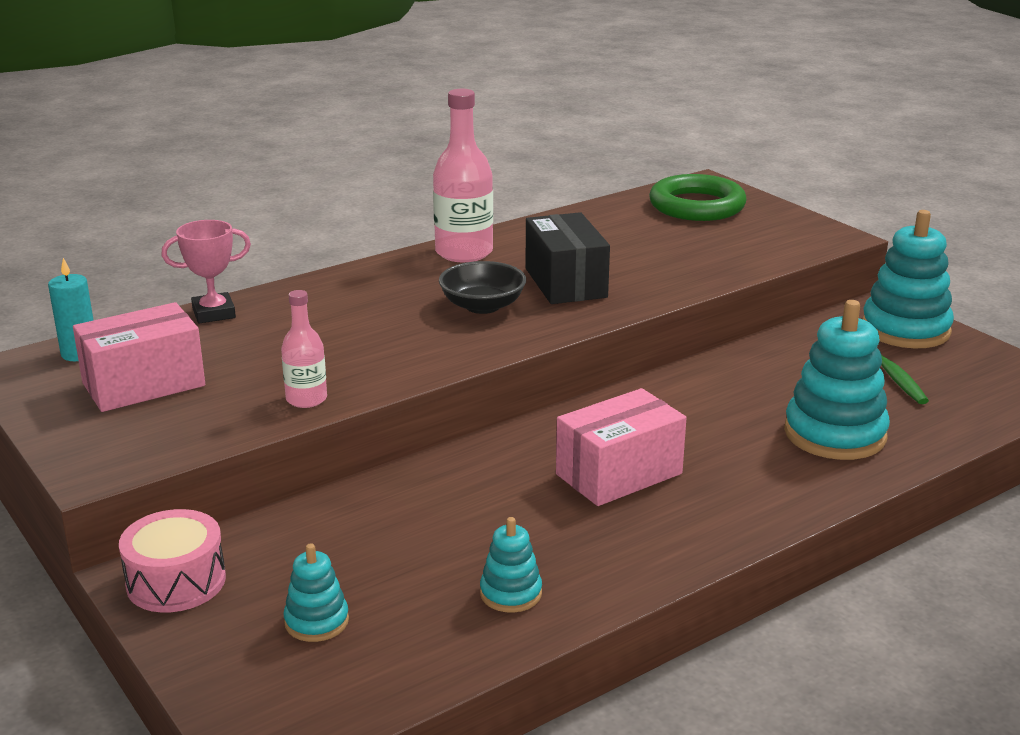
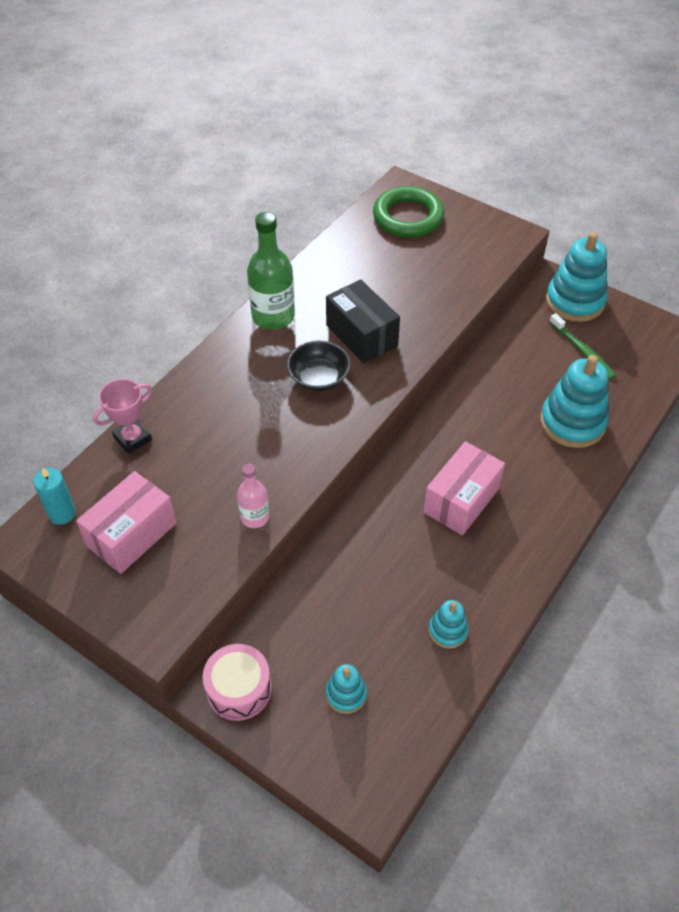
camera: 20 degrees left, 25 degrees up
pink bottle [433,89,493,262] -> green bottle [247,212,295,330]

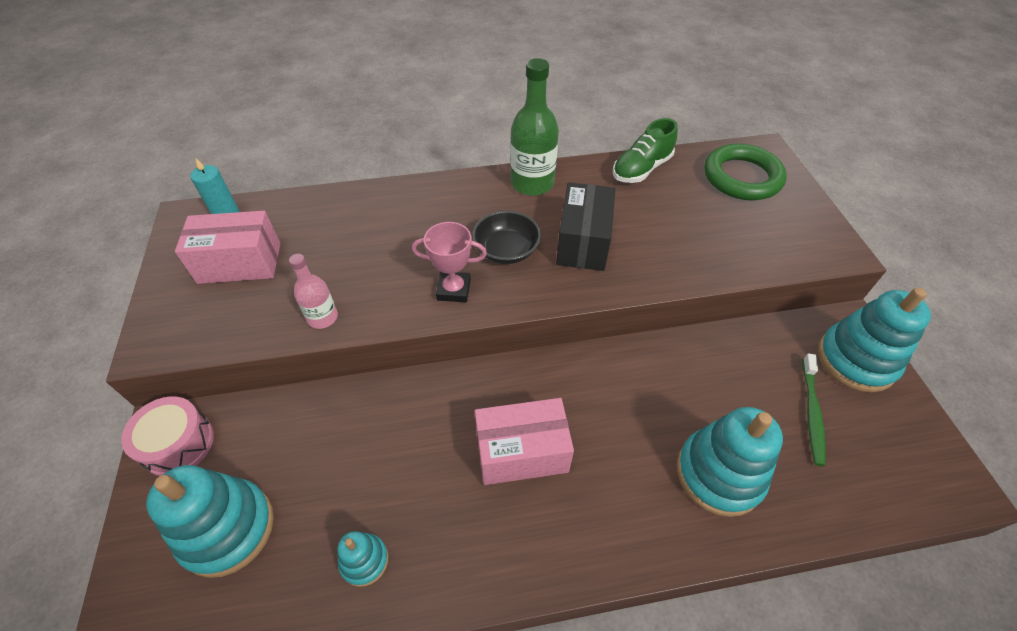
camera: 45 degrees right, 0 degrees up
pink trophy [93,379,152,454] -> pink trophy moved to [412,222,487,302]
turquoise stacking toy [326,664,367,714] -> turquoise stacking toy [146,465,274,578], size x1.96
none -> green shoe [613,118,678,183]

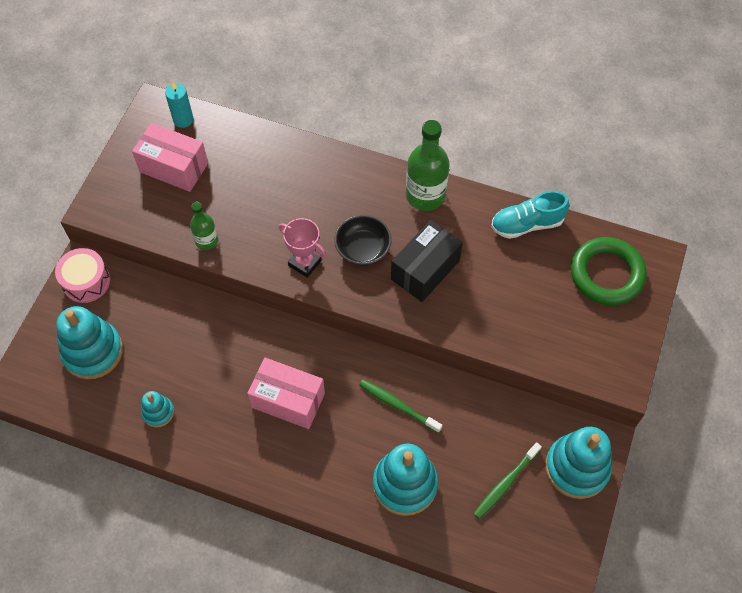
camera: 30 degrees right, 10 degrees up
pink bottle [289,254,338,329] -> green bottle [190,202,218,250]
green shoe [613,118,678,183] -> turquoise shoe [491,191,569,239]
none -> green toothbrush [359,379,442,433]

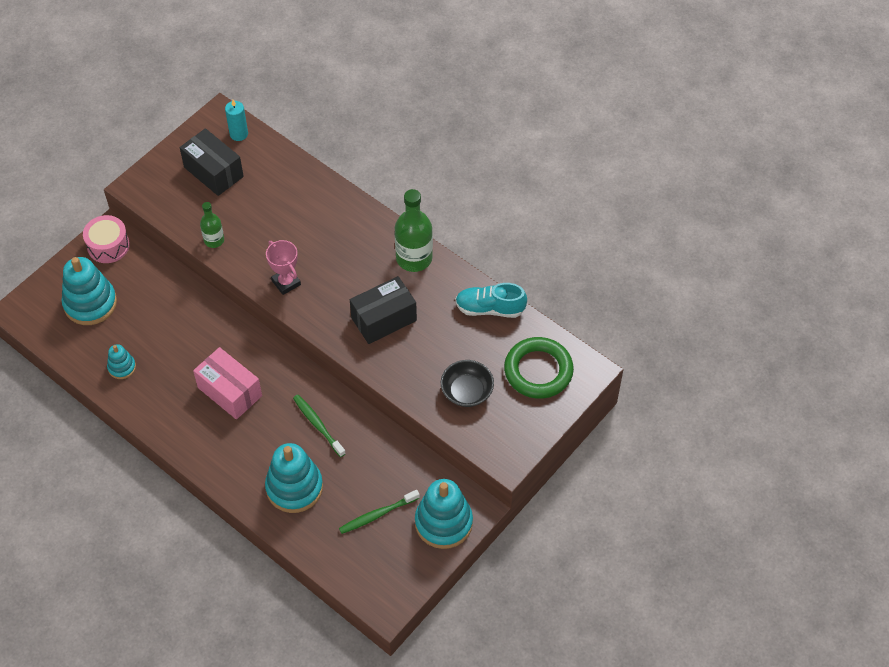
camera: 20 degrees right, 5 degrees down
pink box [132,123,208,192] -> black box [180,128,244,196]
black bowl [334,215,392,265] -> black bowl moved to [441,360,494,407]

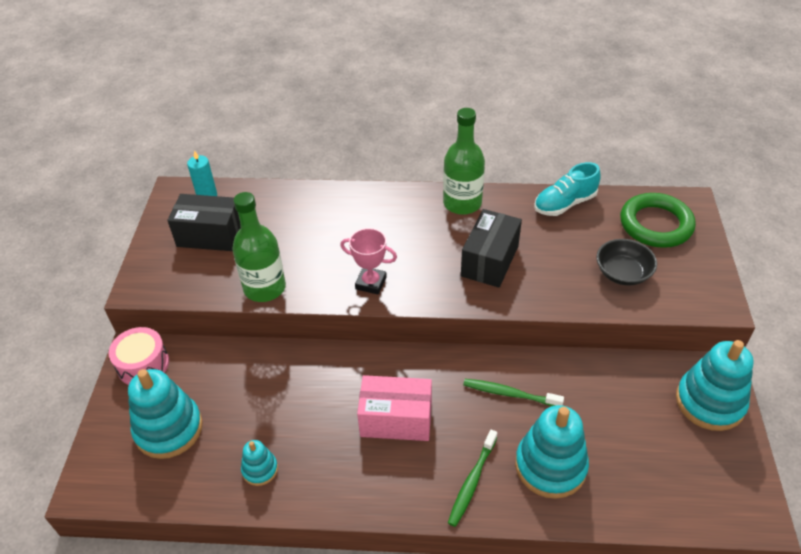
camera: 35 degrees left, 10 degrees down
green bottle [200,202,224,248] -> green bottle [232,192,286,302], size x1.76
green toothbrush [339,490,420,534] -> green toothbrush moved to [448,430,497,527]

